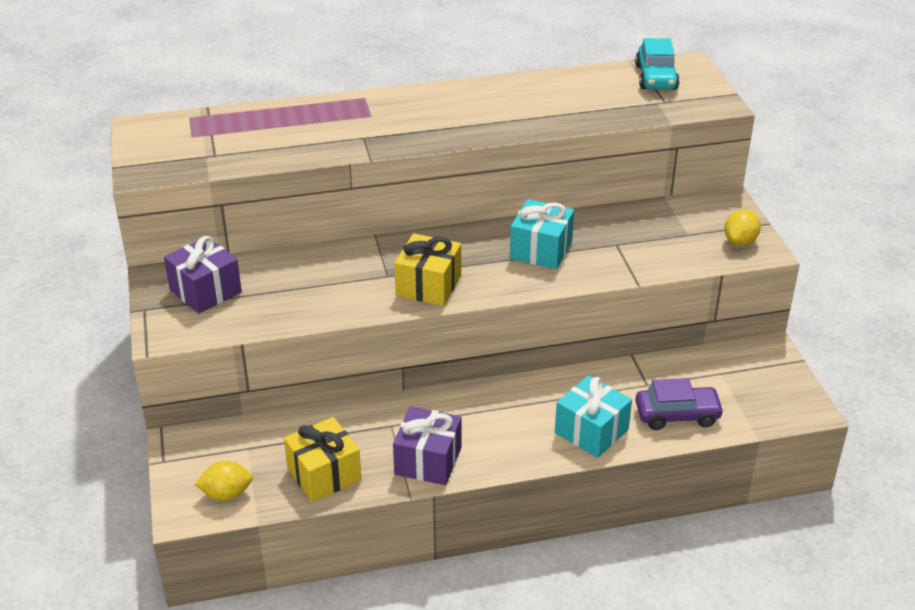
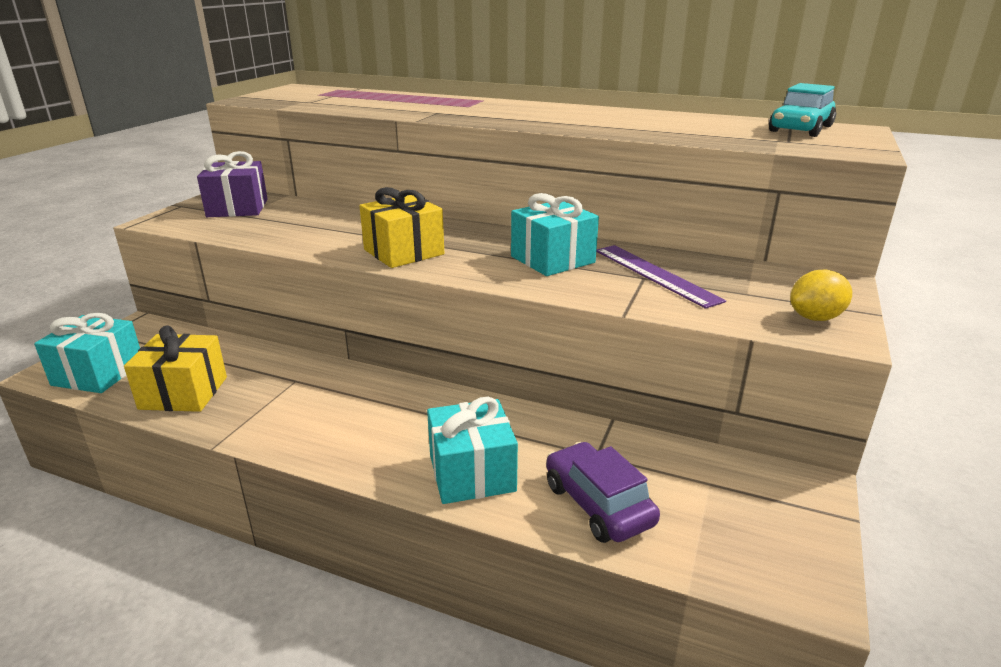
camera: 35 degrees right, 10 degrees down
yellow lemon [195,461,253,501] -> turquoise gift [34,313,140,393]
purple gift [393,406,462,485] -> none
purple car [636,378,724,430] -> purple car turned 150 degrees counterclockwise [546,442,660,543]
none -> purple ruler [596,245,726,309]

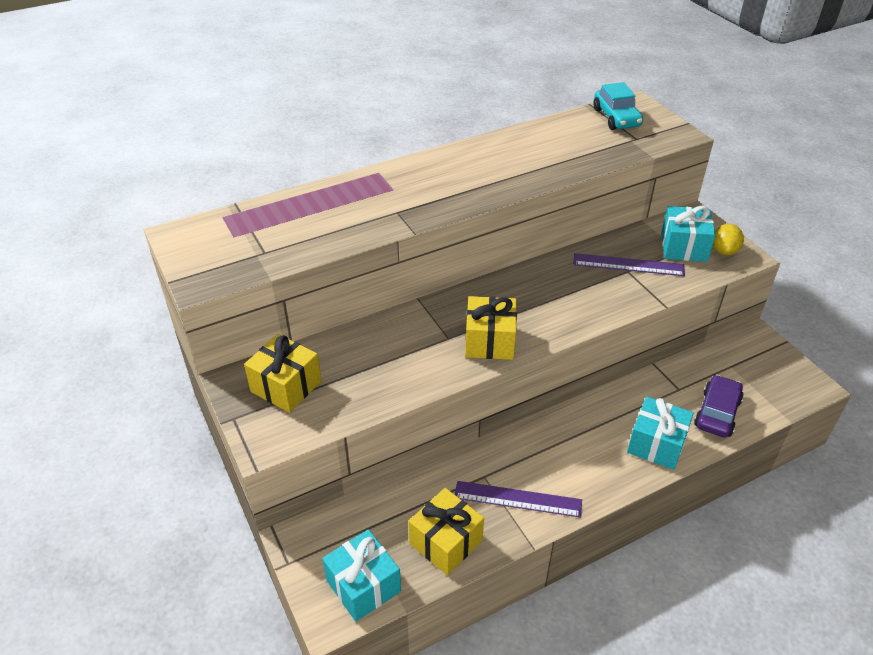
camera: 50 degrees left, 15 degrees up
purple gift [197,151,268,217] -> yellow gift [244,334,322,413]
turquoise gift [511,193,599,276] -> turquoise gift moved to [661,206,716,262]
purple car [546,442,660,543] -> purple car turned 105 degrees clockwise [694,375,744,438]
none -> purple ruler [455,481,582,518]

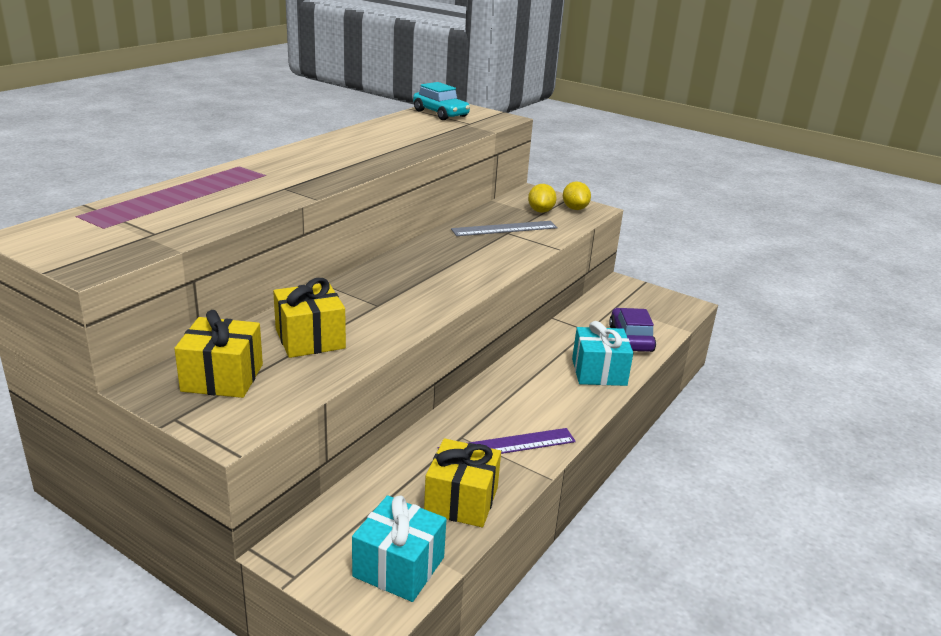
camera: 30 degrees left, 15 degrees down
yellow gift [465,296,517,360] -> yellow gift moved to [273,278,346,358]
purple ruler [573,253,685,276] -> grey ruler [451,221,557,236]
turquoise gift [661,206,716,262] -> yellow lemon [528,184,557,213]

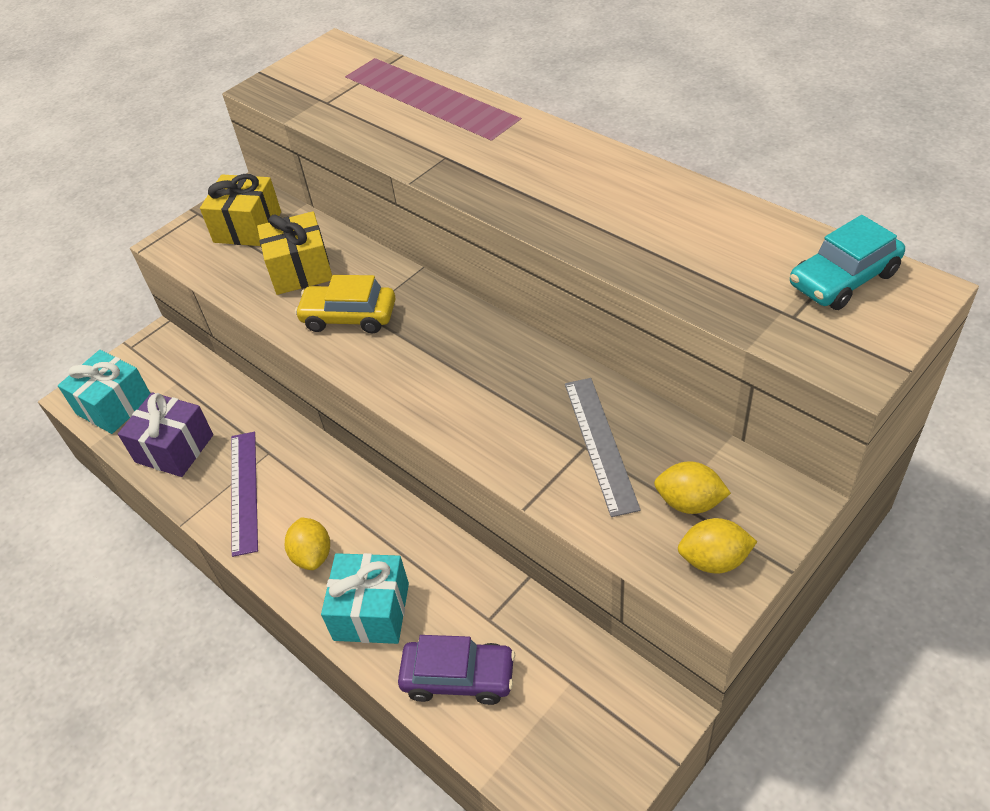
camera: 105 degrees right, 20 degrees up
yellow gift [424,438,501,527] -> purple gift [118,392,213,477]
none -> yellow lemon [284,517,330,570]
none -> yellow car [295,275,396,333]

